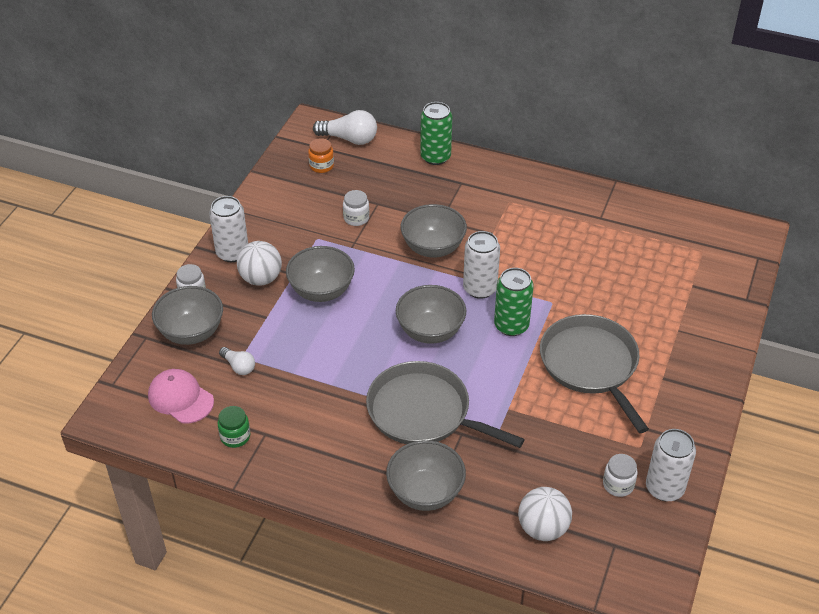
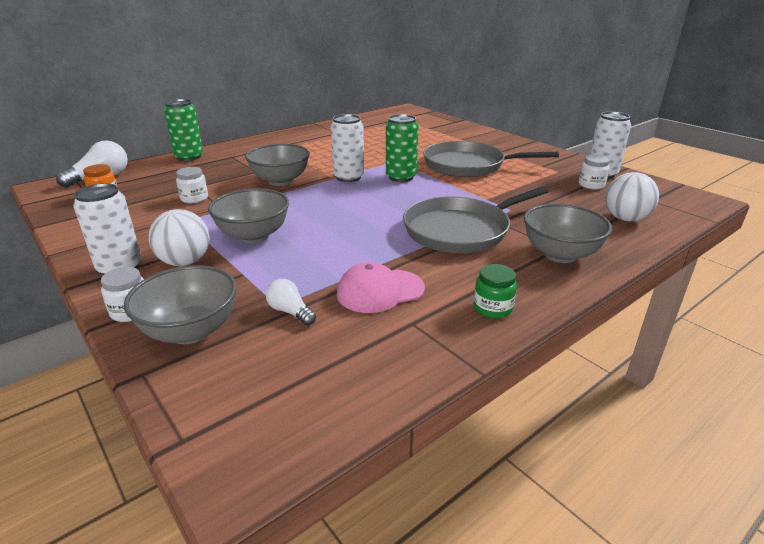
camera: 60 degrees left, 15 degrees down
pink cap [148,369,214,424] -> pink cap moved to [337,262,425,313]
green jar [217,406,250,448] -> green jar moved to [474,264,517,319]
white light bulb [219,347,255,375] -> white light bulb turned 120 degrees counterclockwise [266,279,316,325]
grey bowl [396,285,466,344] -> none

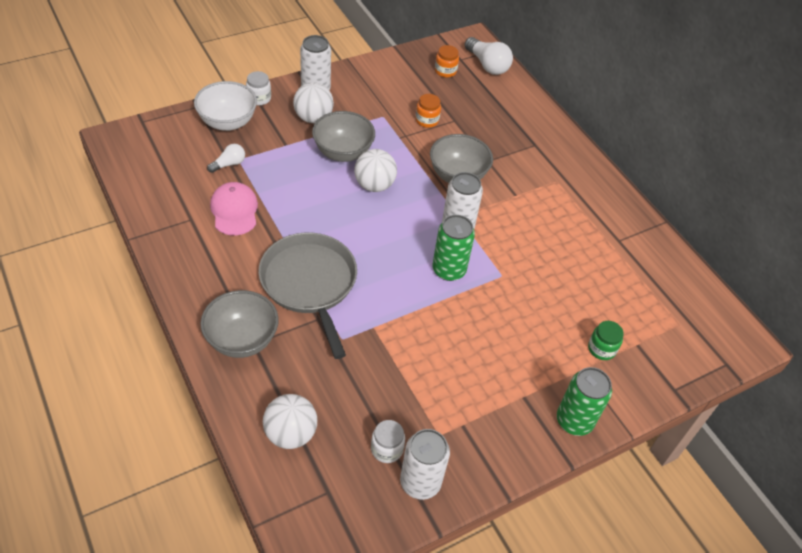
camera: 95 degrees right, 20 degrees up
grey bowl [124,265,236,344] -> white bowl [194,81,257,131]
green can [164,99,203,161] -> green can moved to [557,367,612,436]
white jar [176,167,208,203] -> orange jar [415,94,441,128]
grey pan [423,141,559,177] -> none
green jar [474,264,517,319] -> green jar moved to [588,321,624,360]
none -> white ball [354,149,397,192]

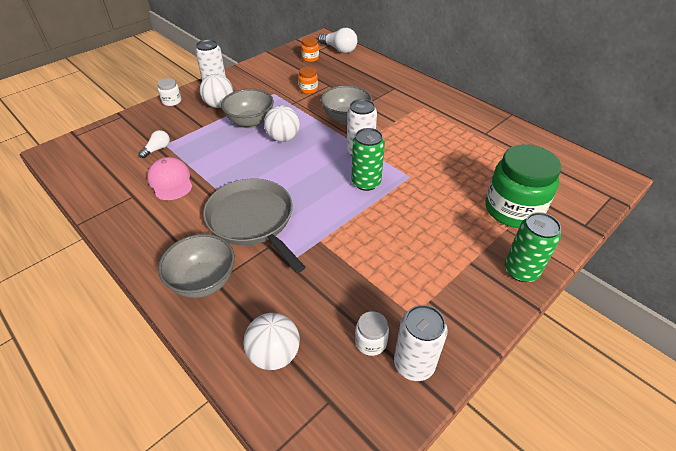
camera: 10 degrees left, 5 degrees down
white bowl [194,81,257,131] -> none
green jar [588,321,624,360] -> green jar [486,144,561,228], size x2.29

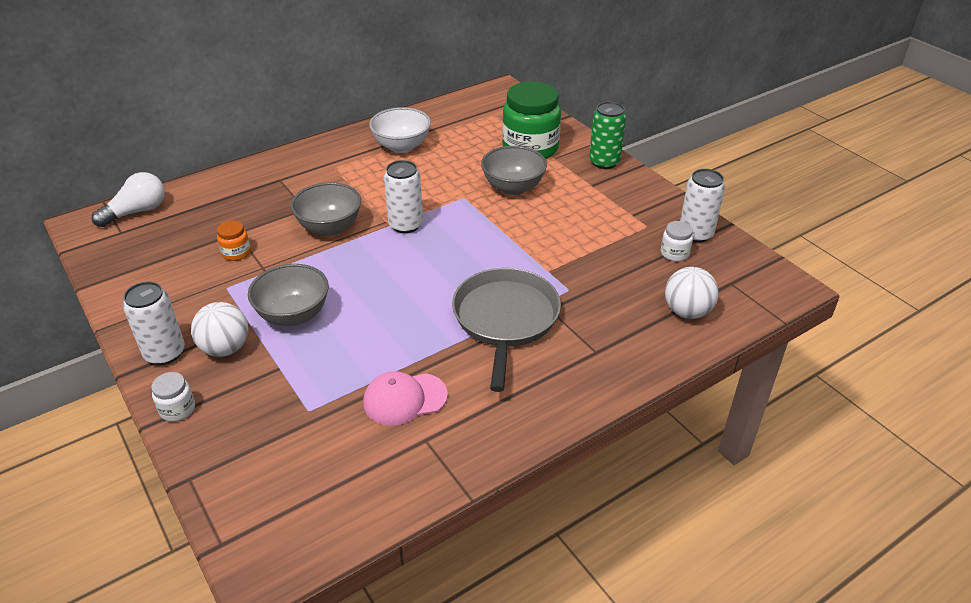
camera: 80 degrees left, 5 degrees down
white light bulb [139,130,170,158] -> none
grey bowl [158,234,235,298] -> grey bowl moved to [481,146,547,195]
grey pan [203,179,305,273] -> grey pan turned 120 degrees clockwise [452,268,561,392]
white ball [264,105,300,142] -> none
orange jar [301,37,319,62] -> none
green can [352,128,385,191] -> none
none -> white bowl [369,107,431,153]

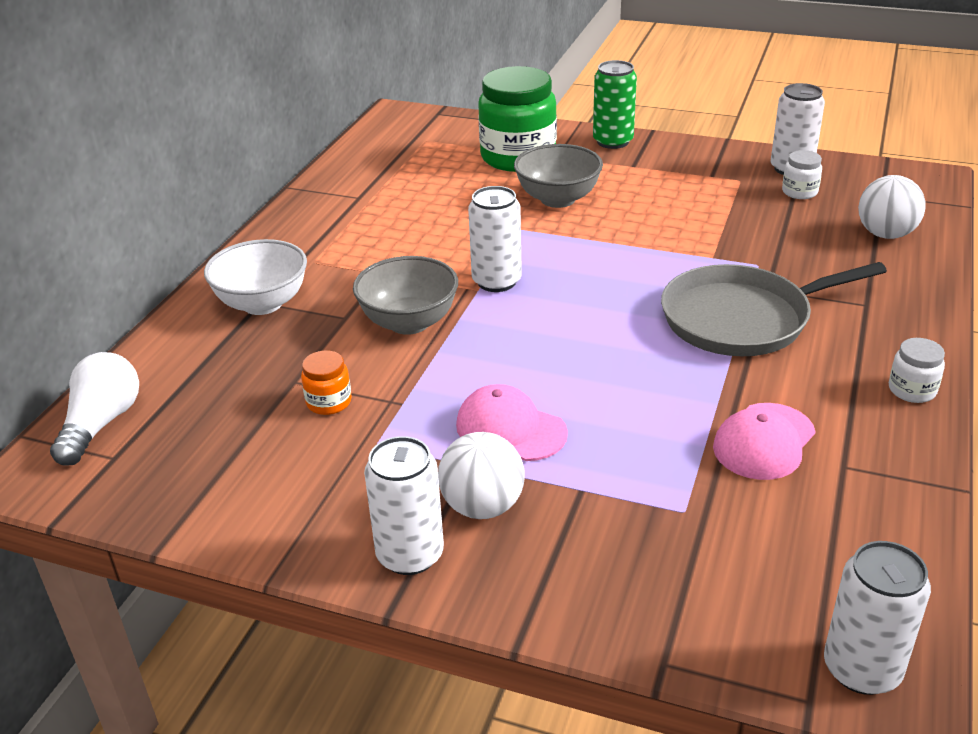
camera: 35 degrees left, 5 degrees down
white jar [151,372,195,422] -> white jar moved to [889,338,945,403]
grey bowl [248,264,329,326] -> pink cap [456,384,568,461]
white bowl [369,107,431,153] -> white bowl moved to [204,239,307,315]
grey pan [452,268,561,392] -> grey pan turned 75 degrees counterclockwise [661,262,887,356]
none -> white can [824,541,931,695]

